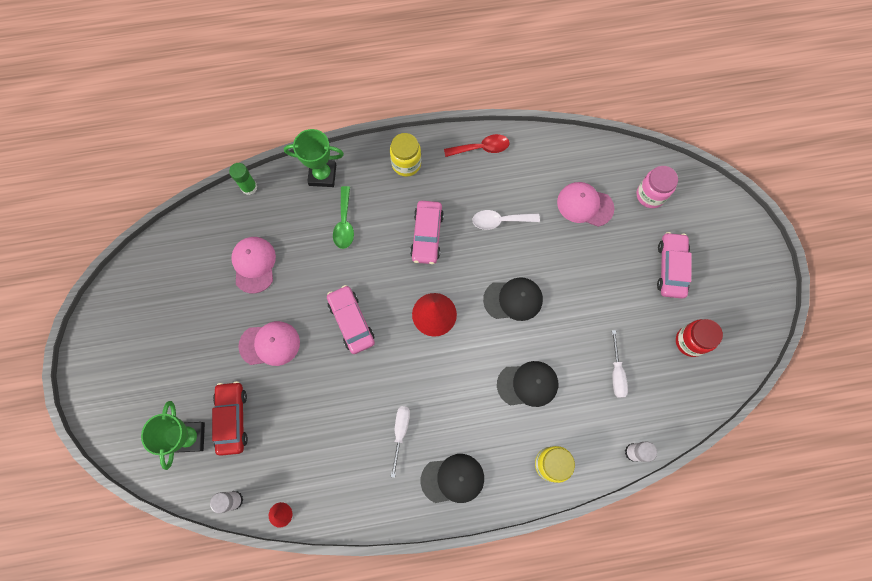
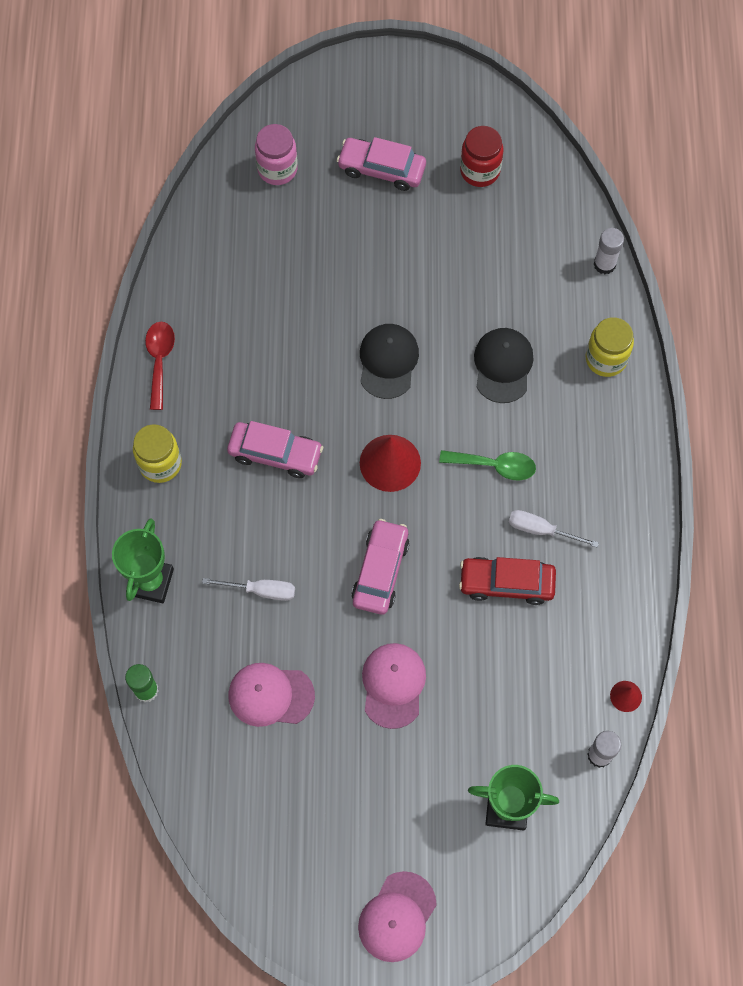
camera: 80 degrees left, 5 degrees down
red car [212,381,248,456] -> red car moved to [459,557,556,605]
pink car [327,285,375,354] -> pink car turned 120 degrees clockwise [351,519,409,615]
green spoon [333,186,354,249] -> green spoon moved to [439,450,536,481]
black cap [421,454,484,503] -> none
white spoon [472,210,540,230] -> none
pink cap [557,182,614,227] -> pink cap moved to [358,871,437,962]
white screwdriver [612,330,628,398] -> white screwdriver moved to [202,578,295,601]

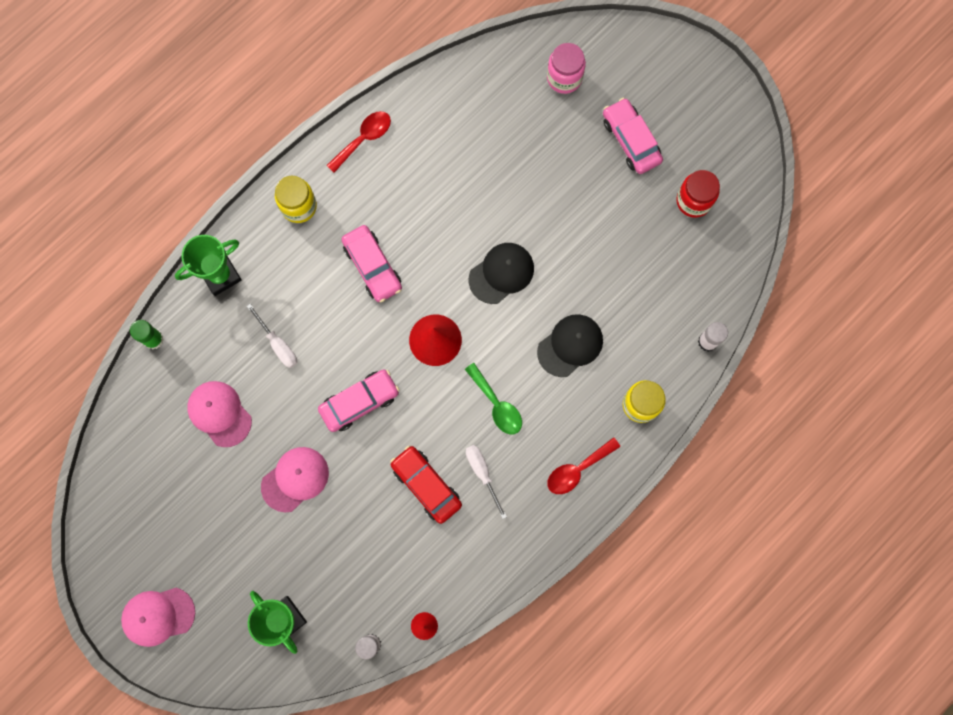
camera: 45 degrees right, 10 degrees up
none -> red spoon [547,437,620,494]

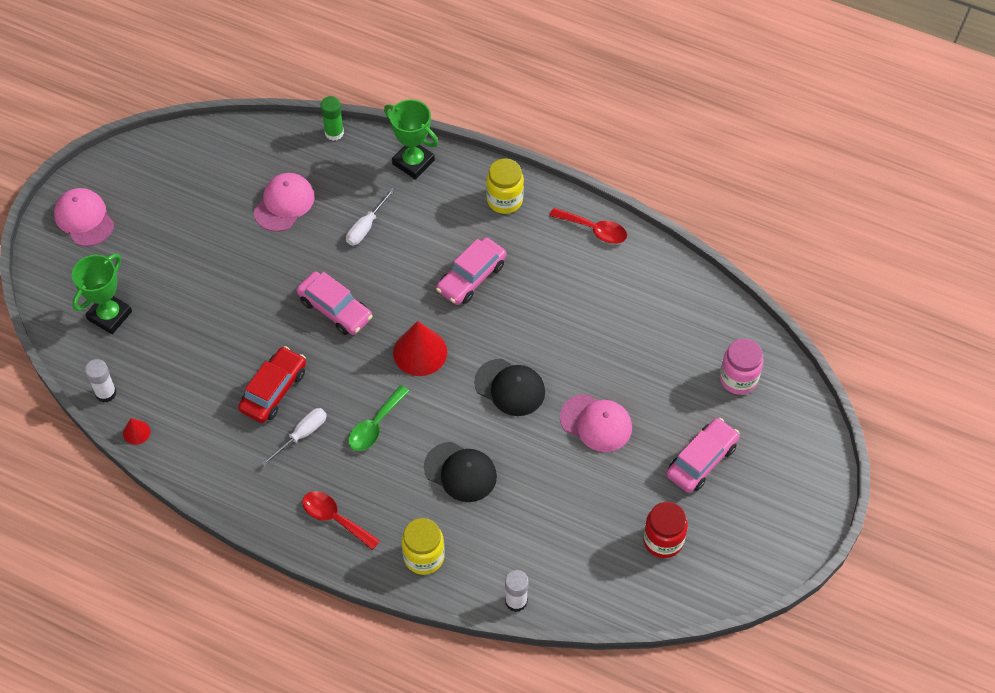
camera: 70 degrees right, 20 degrees down
pink cap [261,447,329,512] -> pink cap moved to [560,394,632,452]

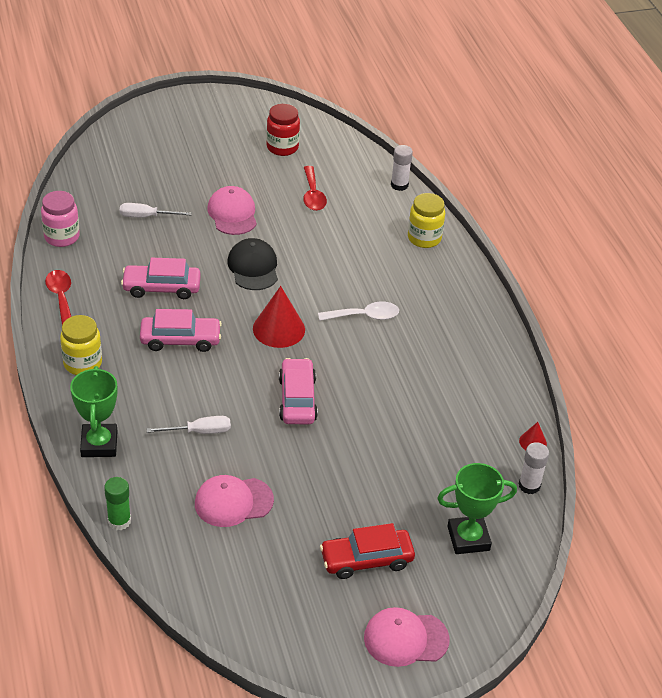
camera: 135 degrees left, 15 degrees down
pink cap [54,188,114,247] -> pink cap turned 75 degrees clockwise [364,607,450,667]
red car [238,346,306,423] -> red car moved to [320,523,415,579]
white screwdriver [261,408,327,466] -> white screwdriver moved to [120,203,192,217]
red spoon [302,491,380,550] -> red spoon moved to [303,166,327,211]
green spoon [348,385,410,451] -> white spoon [318,301,399,321]
black cap [424,442,497,502] -> none
pink car [666,418,740,493] -> pink car moved to [121,258,201,299]
pink jar [720,338,763,395] -> pink jar moved to [41,191,80,247]

